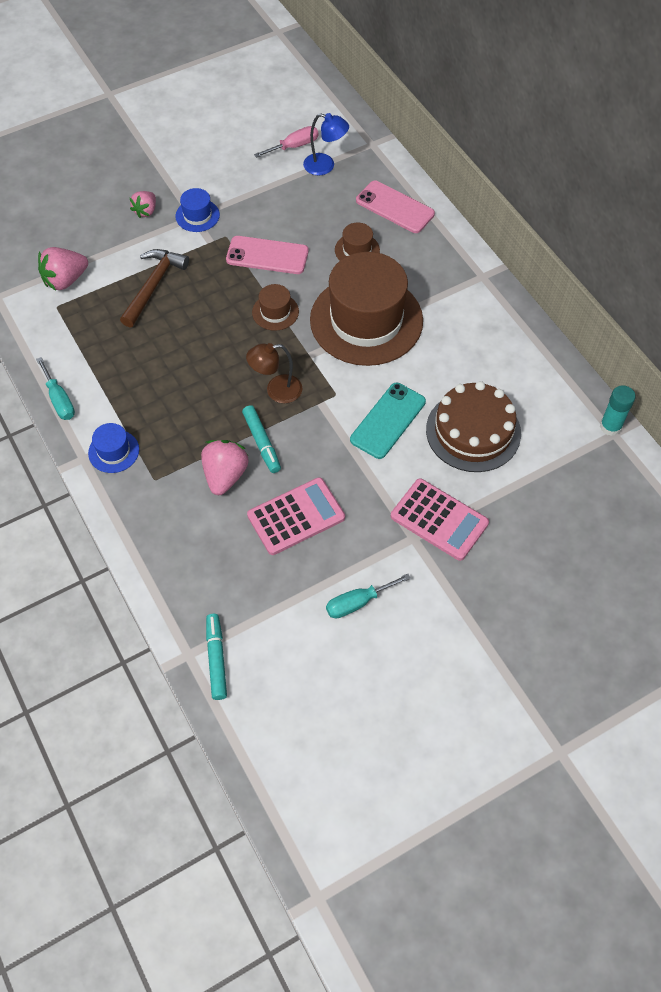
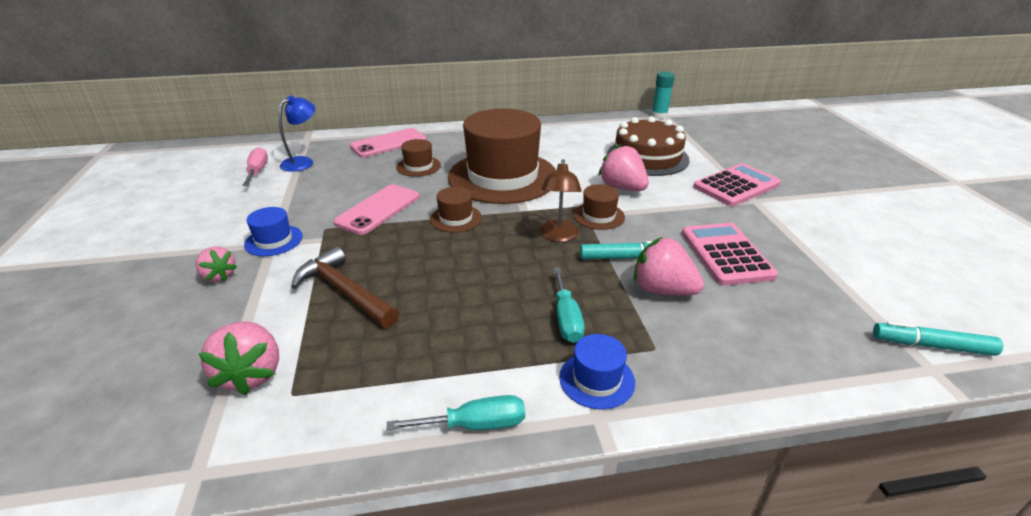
camera: 70 degrees left, 25 degrees down
turquoise screwdriver [326,574,411,619] -> turquoise screwdriver moved to [553,267,585,343]
turquoise phone [350,383,426,459] -> pink strawberry [598,144,649,191]
none -> brown hat [573,184,625,230]

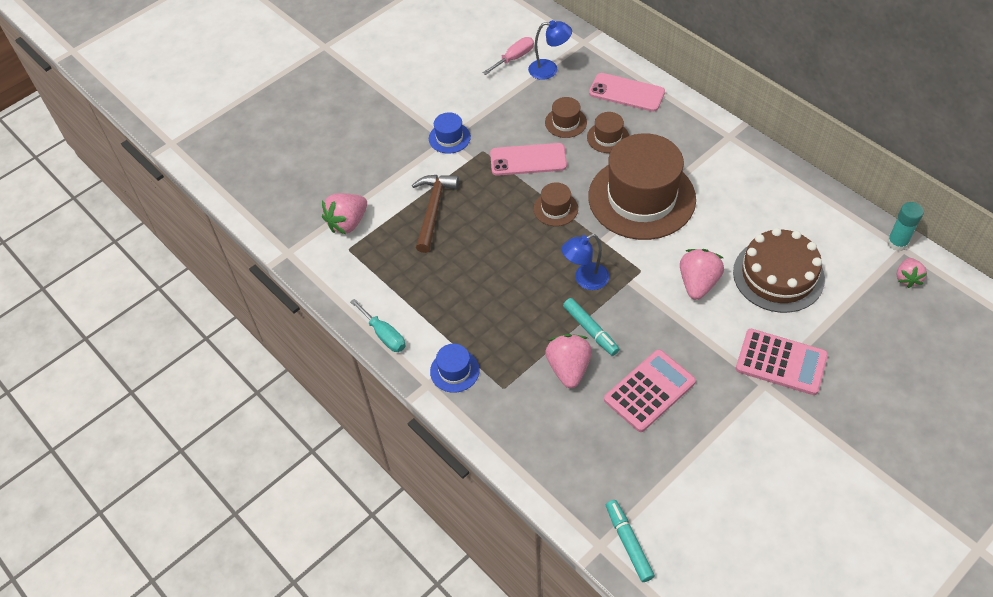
camera: 60 degrees right, 20 degrees up
pink strawberry [196,246,237,282] -> pink strawberry moved to [897,258,927,288]
brown lamp [540,159,582,242] -> blue lamp [562,234,609,290]
turquoise screwdriver [553,267,585,343] -> none
brown hat [573,184,625,230] -> brown hat moved to [545,97,587,138]

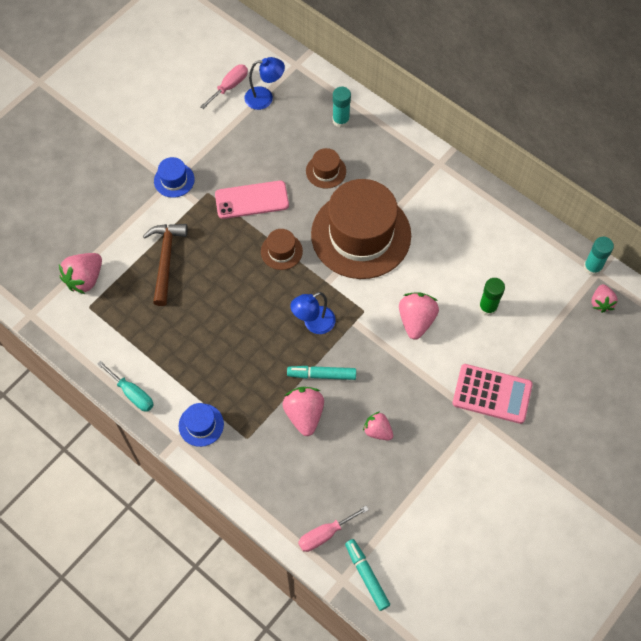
camera: 10 degrees left, 10 degrees up
brown hat [545,97,587,138] -> none
turquoise marker [563,298,620,356] -> turquoise marker turned 135 degrees clockwise [287,366,356,380]
pink phone [589,73,665,112] -> turquoise glue stick [333,86,351,128]
pink calculator [604,349,696,432] -> pink strawberry [363,412,393,440]
brown cake [733,228,825,313] -> green glue stick [479,278,505,316]
none -> pink screwdriver [298,506,369,552]

